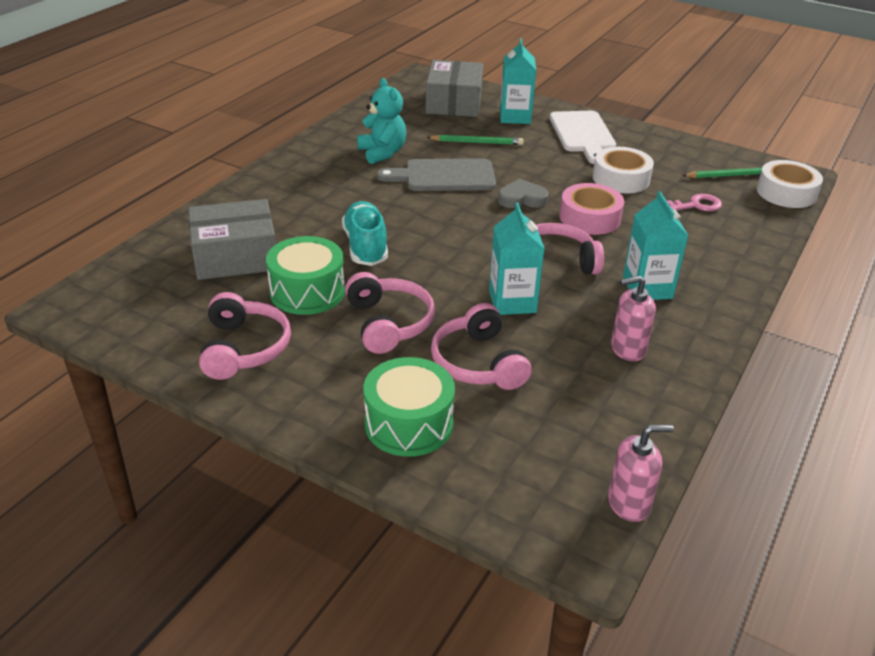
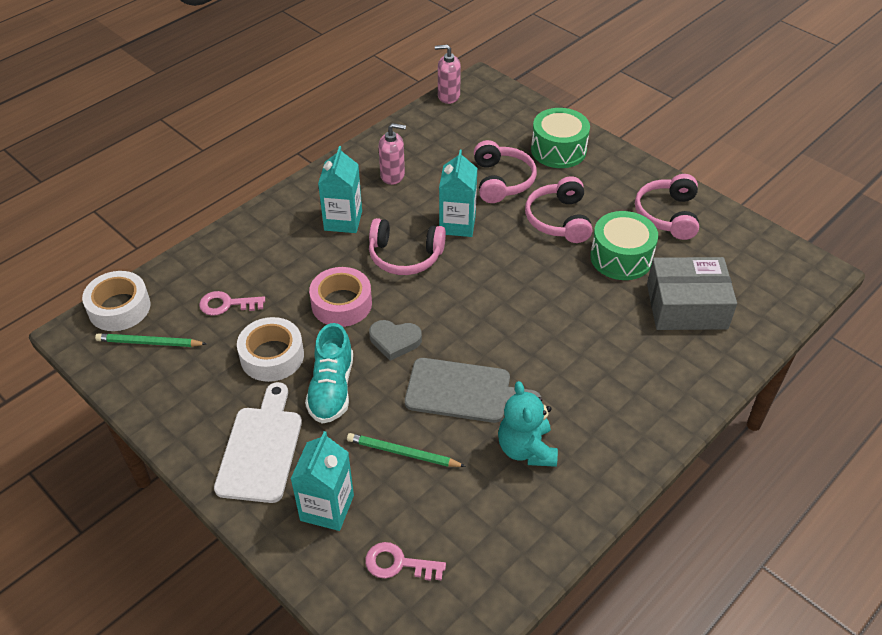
camera: 165 degrees left, 10 degrees up
turquoise shoe [342,201,388,266] -> turquoise shoe moved to [305,323,353,424]
grey box [426,60,483,117] -> pink key [365,542,446,581]

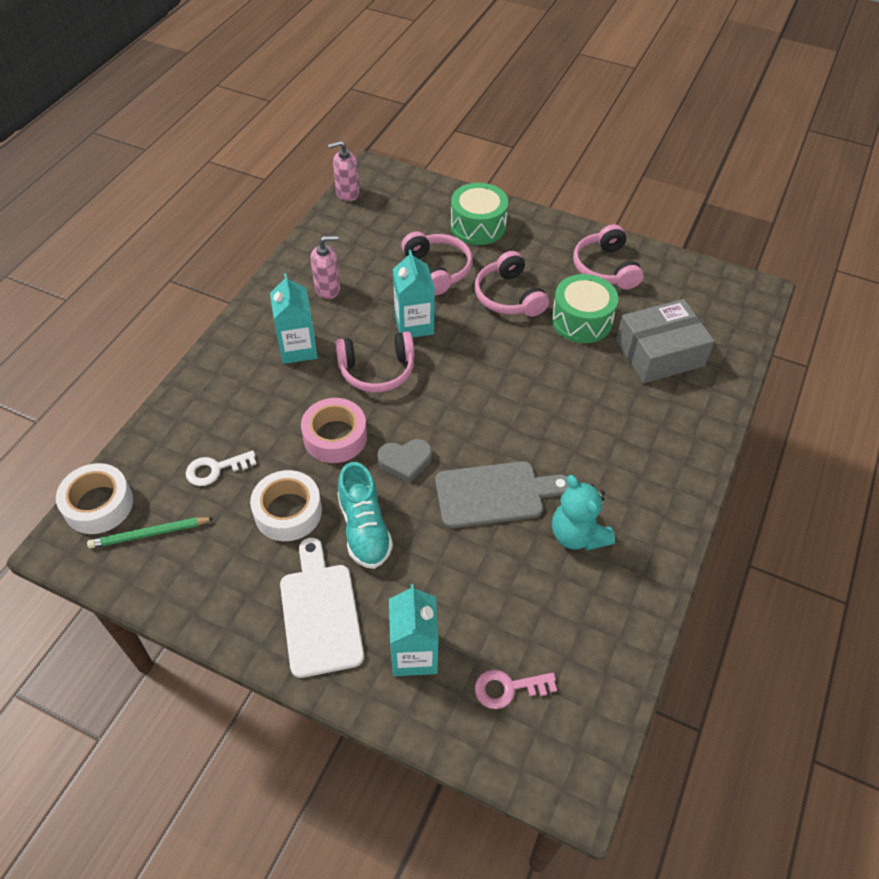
camera: 20 degrees left, 5 degrees up
pink key [199,291,265,316] -> white key [186,451,257,486]
green pencil [347,433,466,467] -> none

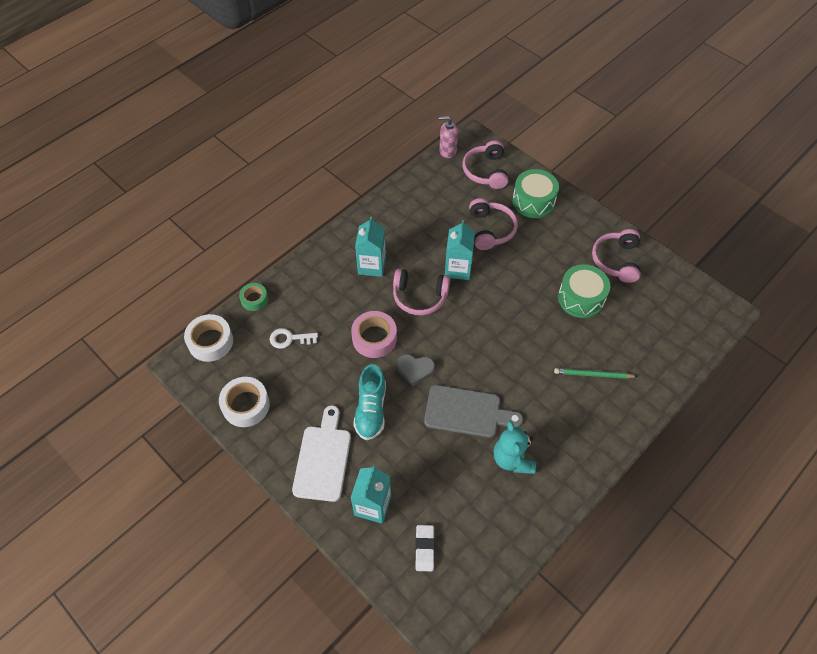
camera: 20 degrees right, 5 degrees up
green pencil [87,517,214,549] -> green pencil moved to [554,368,638,379]
white tape [250,470,322,541] -> white tape moved to [219,377,270,427]
pink soap dispenser [310,235,340,299] -> none
pink headphones [475,251,549,317] -> pink headphones moved to [462,140,508,189]
pink key [475,670,557,709] -> white eraser [415,525,435,571]
grey box [616,299,714,383] -> none
none -> green tape [239,283,268,311]

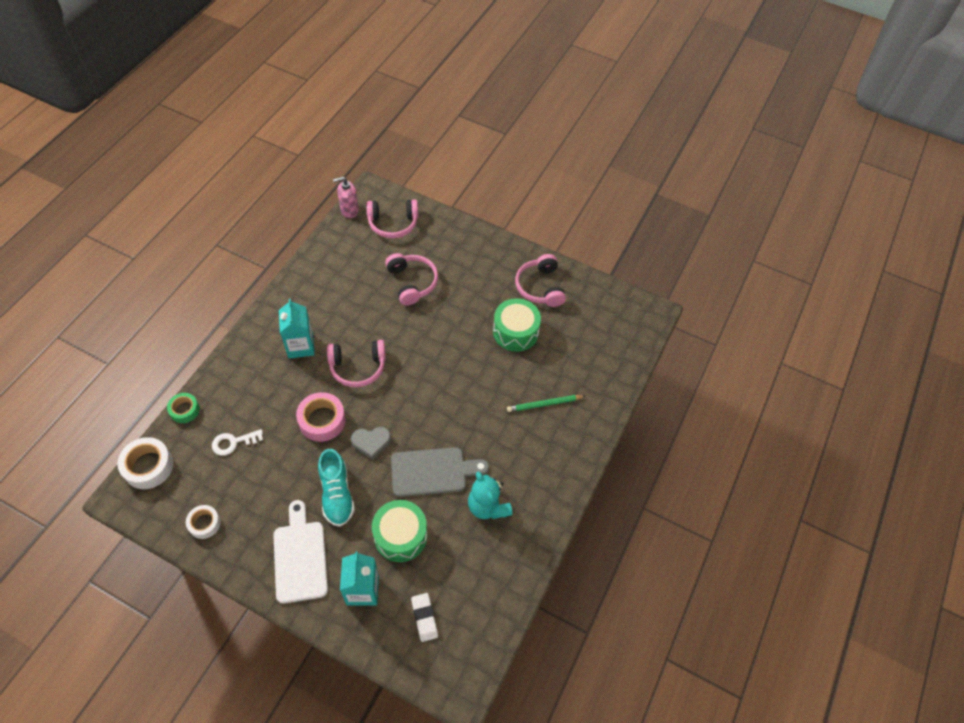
camera: 20 degrees left, 0 degrees up
white tape [219,377,270,427] -> white tape [186,505,221,539], size x0.63
turquoise carton [445,220,475,280] -> none
pink headphones [462,140,508,189] -> pink headphones turned 75 degrees counterclockwise [367,200,418,238]
green drum [512,169,559,218] -> green drum moved to [372,500,427,562]

